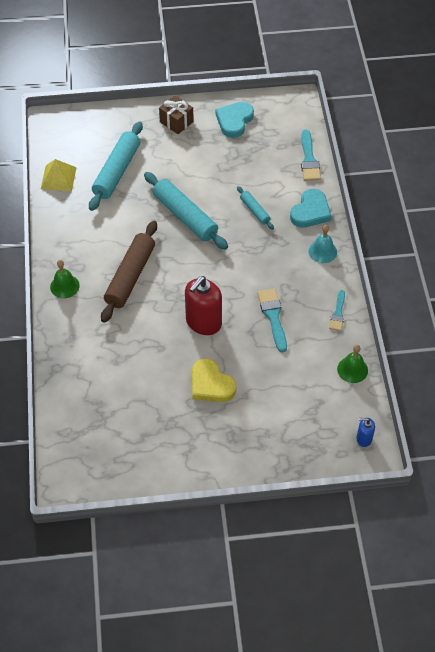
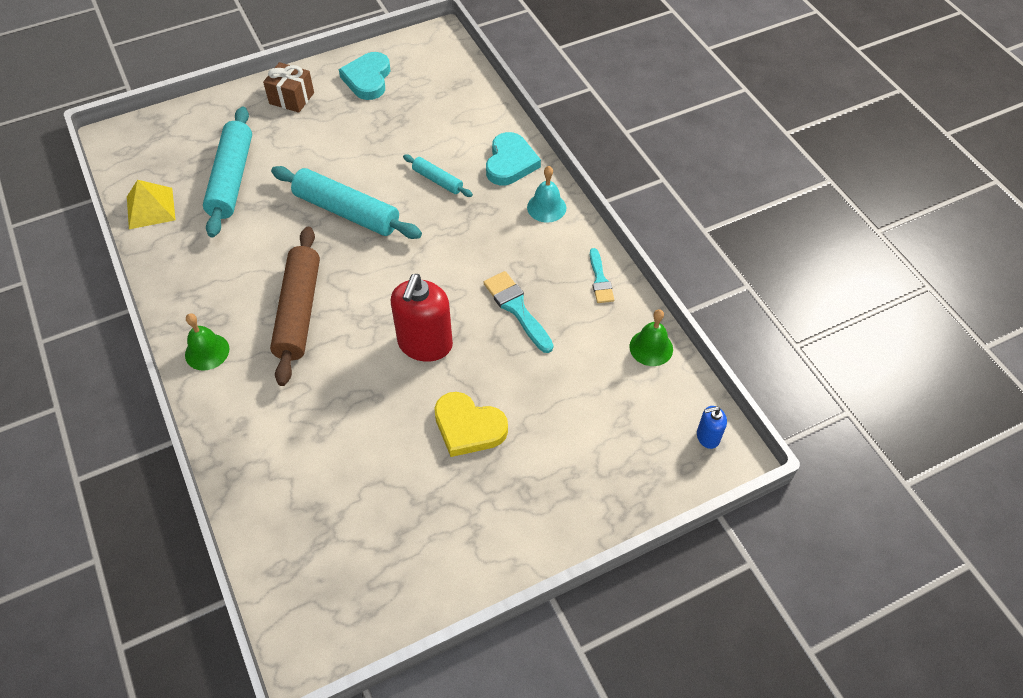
camera: 20 degrees left, 0 degrees up
turquoise brush [301,130,321,181] -> none

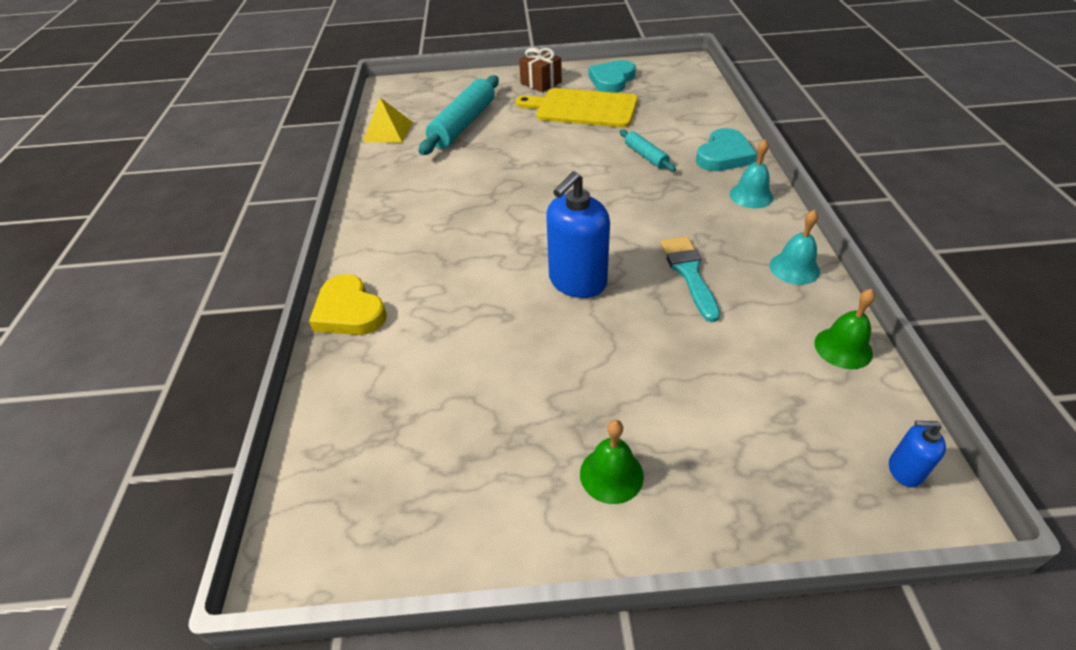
camera: 25 degrees right, 10 degrees down
green bell [185,314,229,371] -> green bell moved to [580,420,644,504]
brown rolling pin [270,227,320,386] -> none
turquoise rolling pin [271,166,422,239] -> none
red soap dispenser [391,274,453,362] -> blue soap dispenser [546,171,610,298]
yellow heart [434,392,508,457] -> yellow heart moved to [309,274,387,335]
turquoise brush [590,248,614,303] -> turquoise bell [769,210,820,285]
none -> yellow cutting board [515,88,638,127]

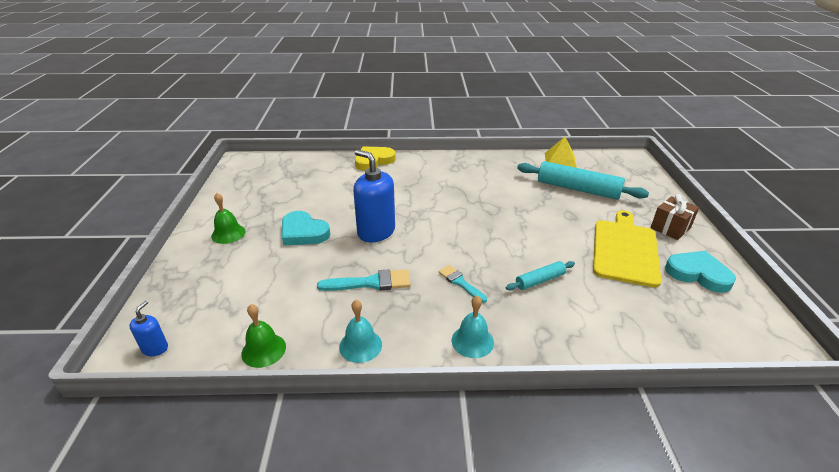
camera: 90 degrees right, 10 degrees down
turquoise heart [696,128,757,171] -> turquoise heart moved to [282,211,330,246]
none -> turquoise brush [438,265,487,303]

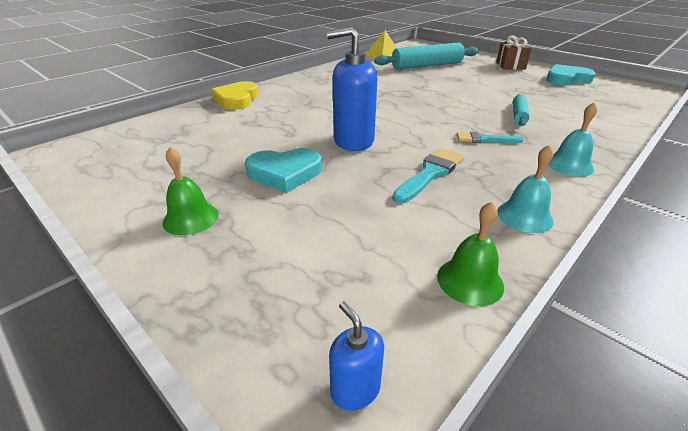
camera: 45 degrees left, 0 degrees up
yellow cutting board [593,210,661,288] -> none

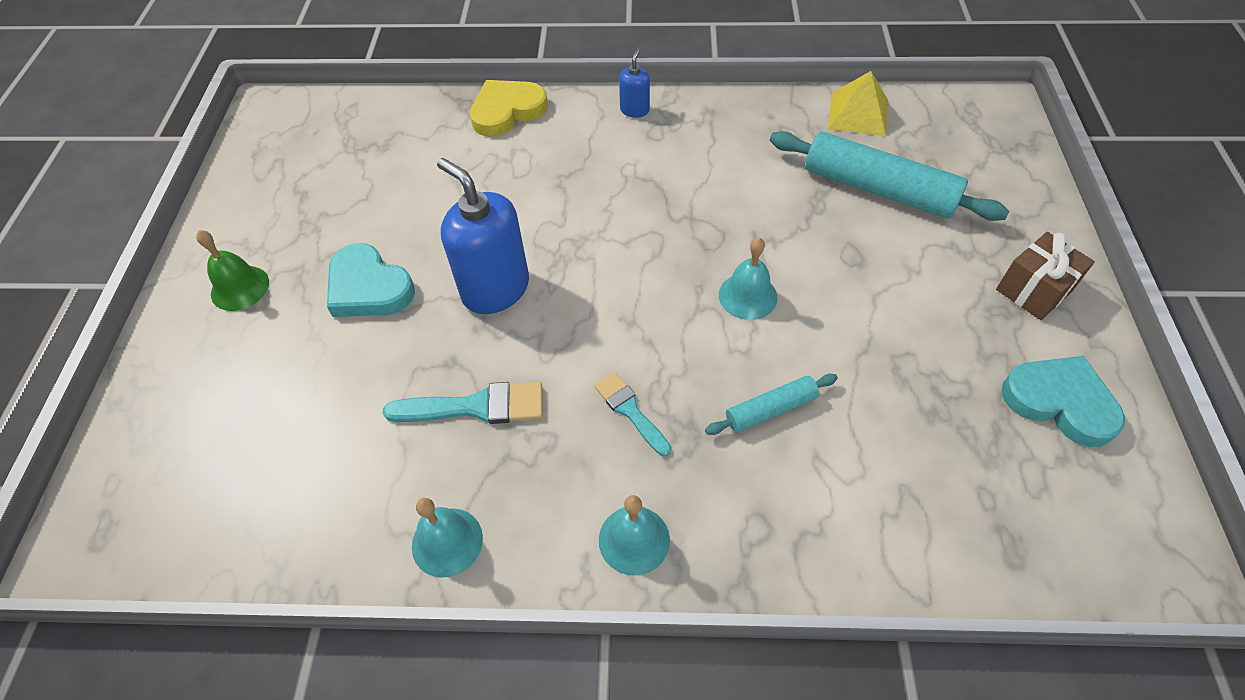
camera: 50 degrees right, 20 degrees up
blue soap dispenser [329,301,384,411] -> blue soap dispenser moved to [619,49,650,118]
green bell [437,202,504,306] -> none
none -> turquoise bell [719,238,778,320]

